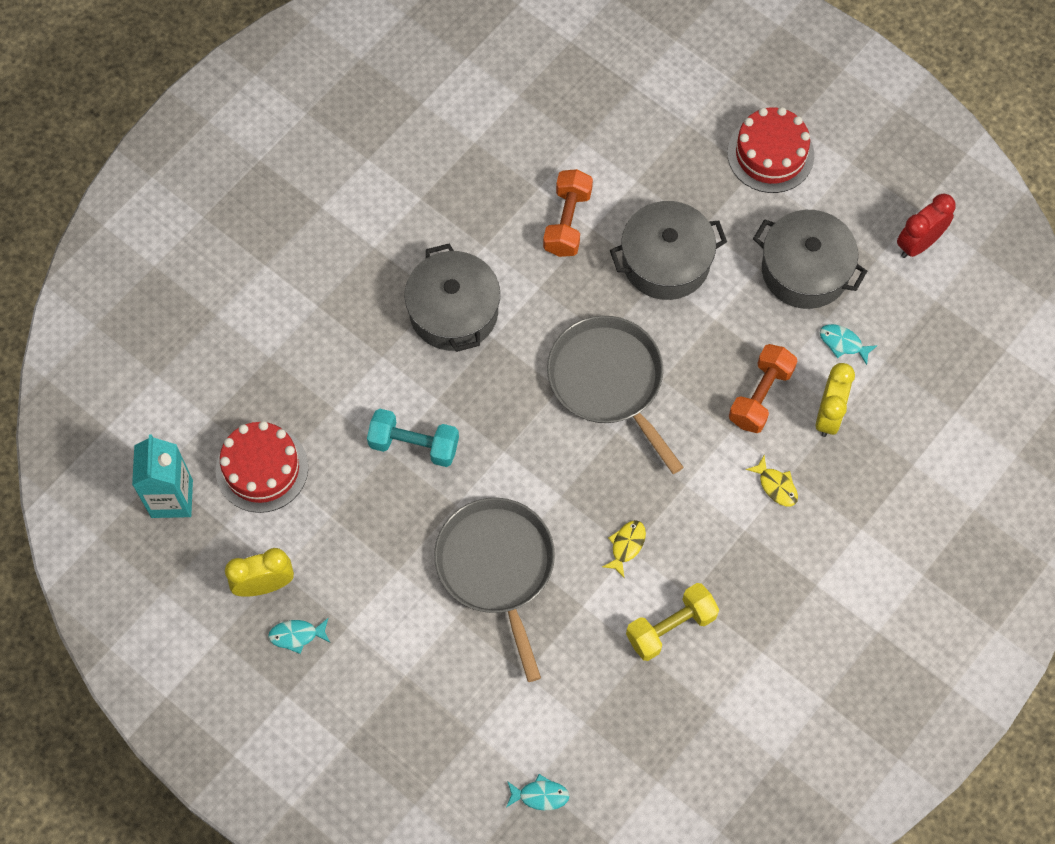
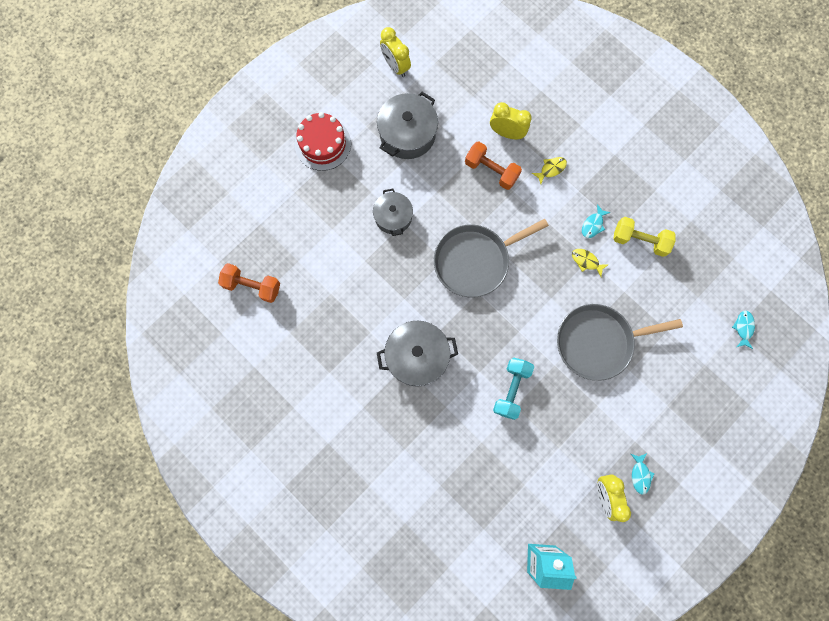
camera: 85 degrees left, 10 degrees up
red cake [216,421,308,513] -> none
orange dumbbell [543,169,593,257] -> orange dumbbell moved to [218,263,280,303]
grey pot [610,201,727,300] -> grey pot [373,189,413,236], size x0.65
yellow dumbbell [626,583,719,661] -> yellow dumbbell turned 45 degrees counterclockwise [613,217,676,257]
turquoise fish [820,324,878,365] -> turquoise fish moved to [582,204,611,238]
red clock [897,194,955,258] -> yellow clock [380,27,411,77]

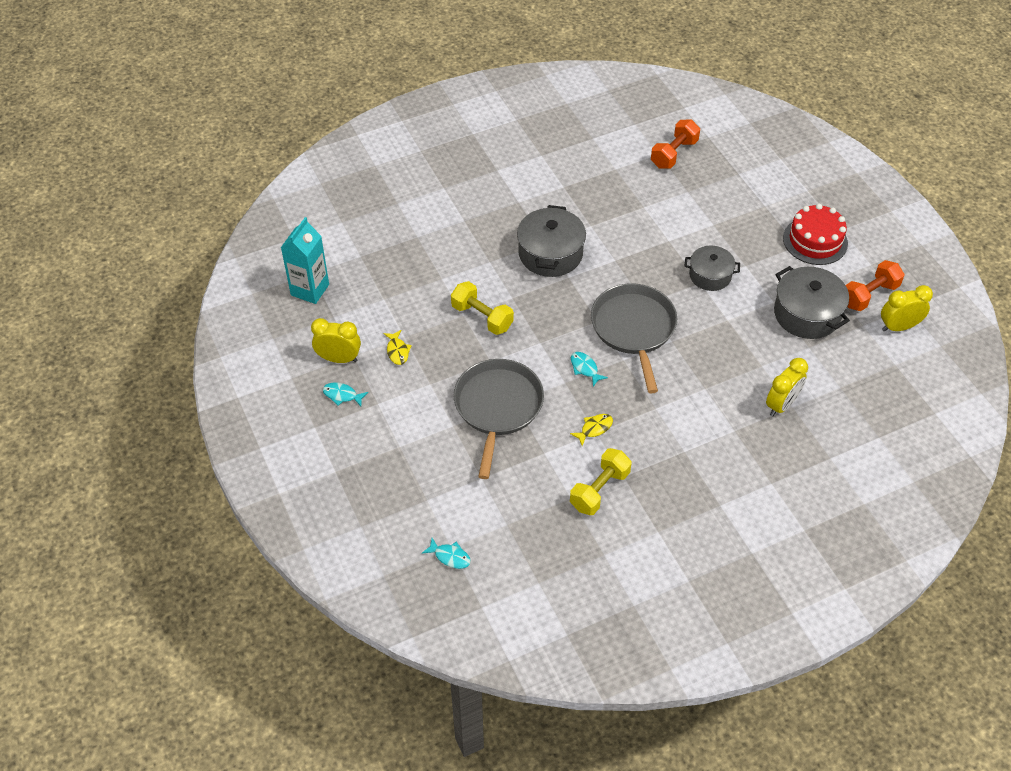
camera: 110 degrees right, 25 degrees down
orange dumbbell [465,142,522,190] -> orange dumbbell moved to [846,260,905,311]
turquoise dumbbell [493,358,534,420] -> yellow dumbbell [451,281,514,335]
yellow fish [532,157,567,184] -> yellow fish moved to [383,330,412,365]
turquoise fish [582,204,611,238] -> turquoise fish moved to [571,352,608,386]

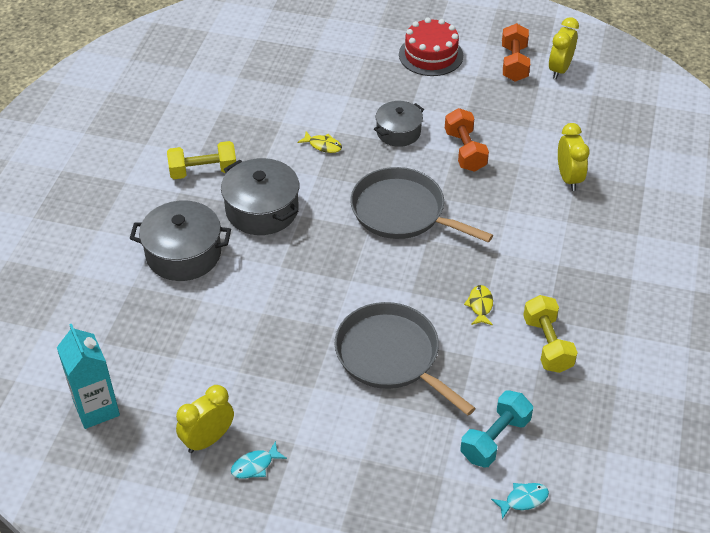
camera: 50 degrees left, 5 degrees down
yellow fish [383,330,412,365] -> yellow fish moved to [297,131,342,153]
yellow dumbbell [451,281,514,335] -> yellow dumbbell moved to [167,141,236,179]
turquoise fish [571,352,608,386] -> none
orange dumbbell [651,119,700,169] -> orange dumbbell moved to [445,108,489,172]
grey pot [774,266,850,339] -> grey pot moved to [130,201,231,281]
none -> turquoise dumbbell [460,390,533,467]

